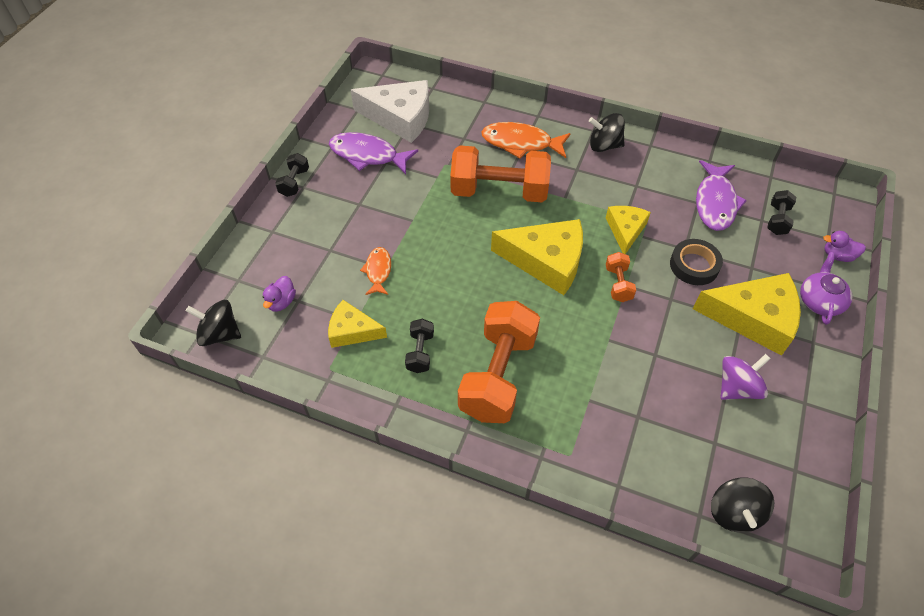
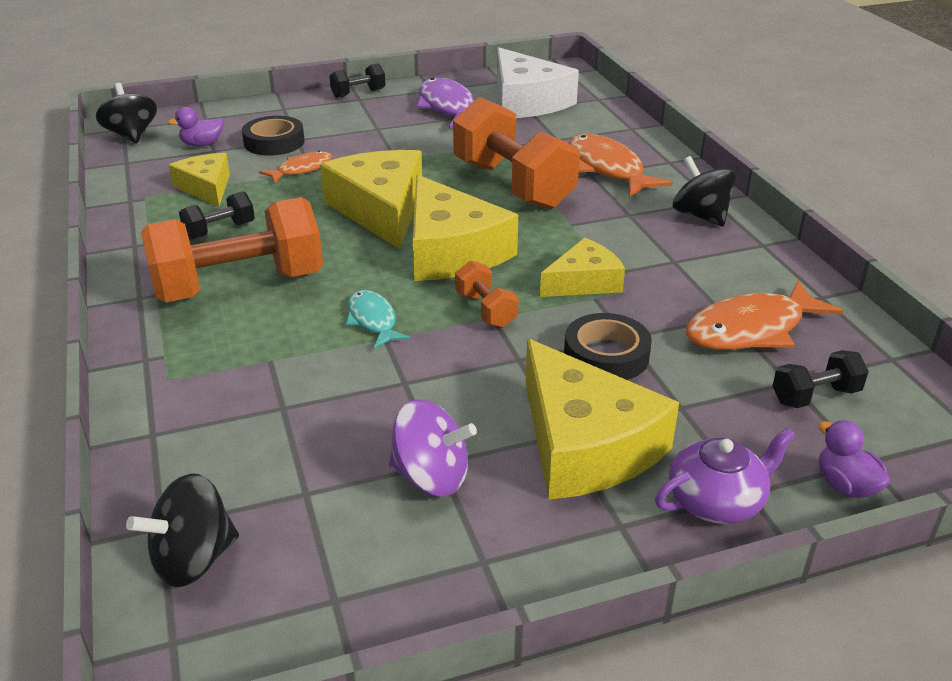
camera: 50 degrees right, 20 degrees down
orange dumbbell [606,252,636,302] -> orange dumbbell turned 75 degrees counterclockwise [455,260,519,328]
purple fish [696,160,747,231] -> orange fish [686,280,843,350]
none -> black tape [242,116,304,156]
none -> yellow cheese [320,150,422,249]
none -> turquoise fish [346,290,410,349]

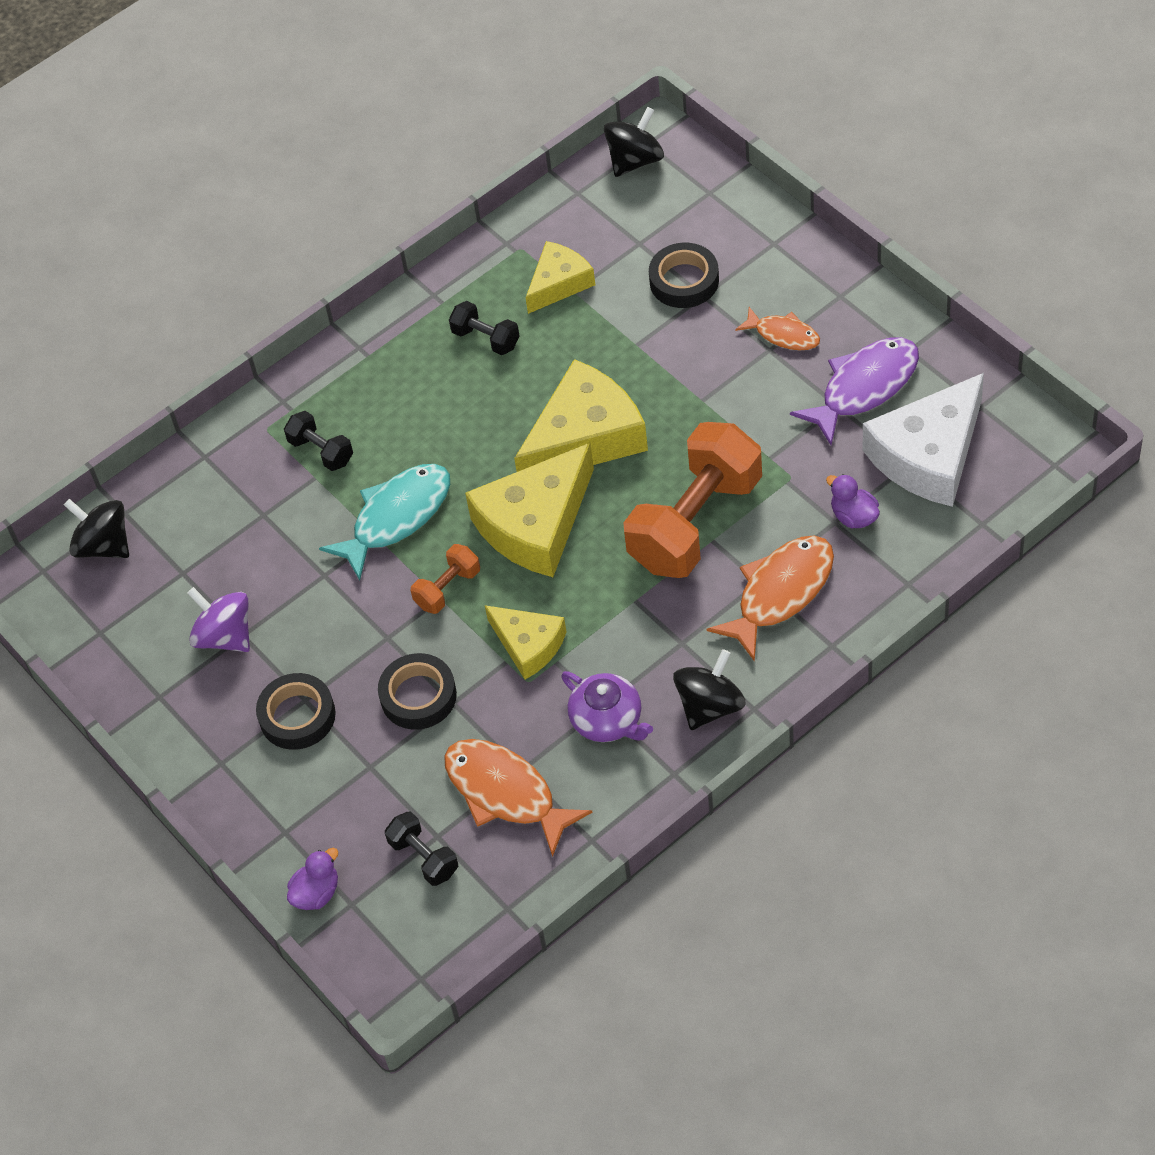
camera: 75 degrees right, 20 degrees up
orange dumbbell [141,197,323,302] -> none
purple duck [167,107,223,146] -> purple duck moved to [826,474,880,528]
orange fish [259,151,333,183] -> orange fish moved to [735,307,820,350]
black dumbbell [329,64,386,98] -> black dumbbell moved to [284,411,353,471]
turquoise fish [346,290,410,349] -> turquoise fish [319,464,450,580], size x1.72
purple spinning top [389,399,477,496] -> purple spinning top turned 135 degrees clockwise [187,587,250,652]
yellow cheese [526,339,679,500] -> black tape [256,673,336,750]
purple teapot [655,427,796,524] -> purple teapot moved to [561,671,653,742]

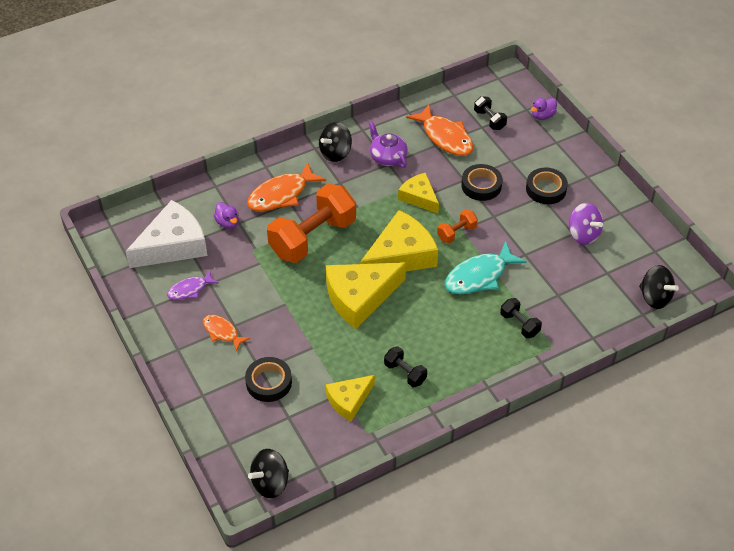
camera: 175 degrees left, 5 degrees down
purple fish [790,337,919,445] -> purple fish [167,270,219,300], size x0.58

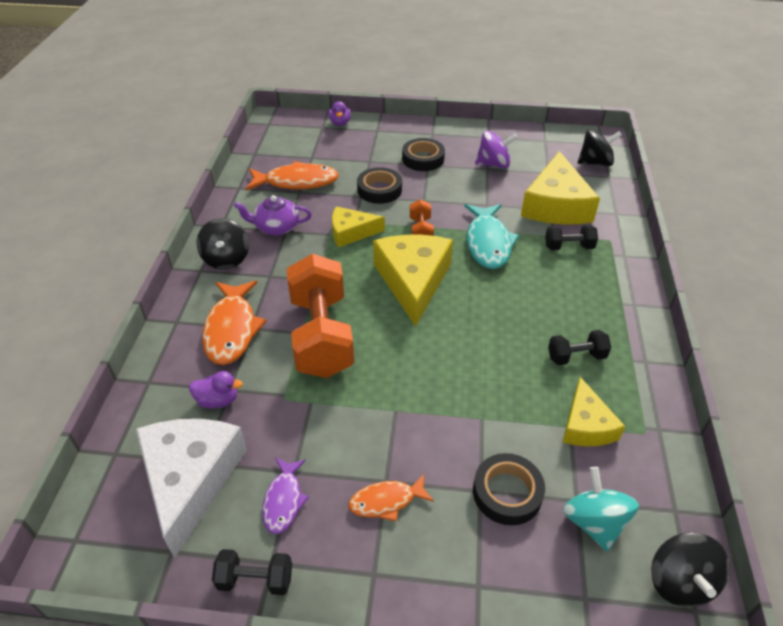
camera: 55 degrees left, 5 degrees down
yellow cheese [326,262,406,329] -> yellow cheese moved to [521,151,600,225]
black dumbbell [474,96,507,130] -> black dumbbell moved to [212,549,292,595]
none -> turquoise spinning top [563,467,639,551]

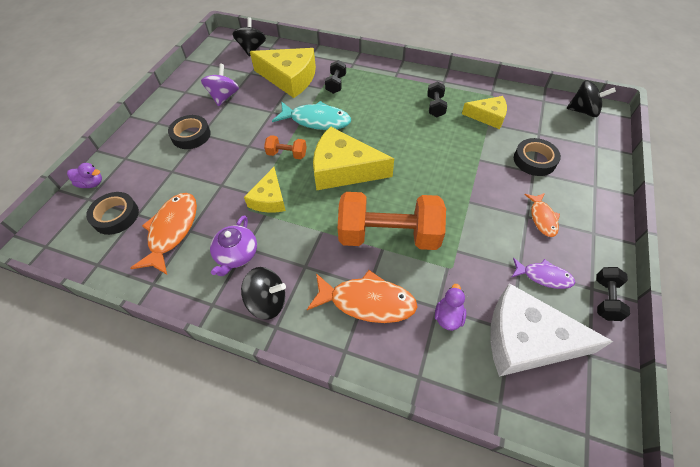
camera: 75 degrees left, 10 degrees up
black tape [357,167,402,204] -> black tape moved to [86,192,139,235]
turquoise spinning top [563,467,639,551] -> none

